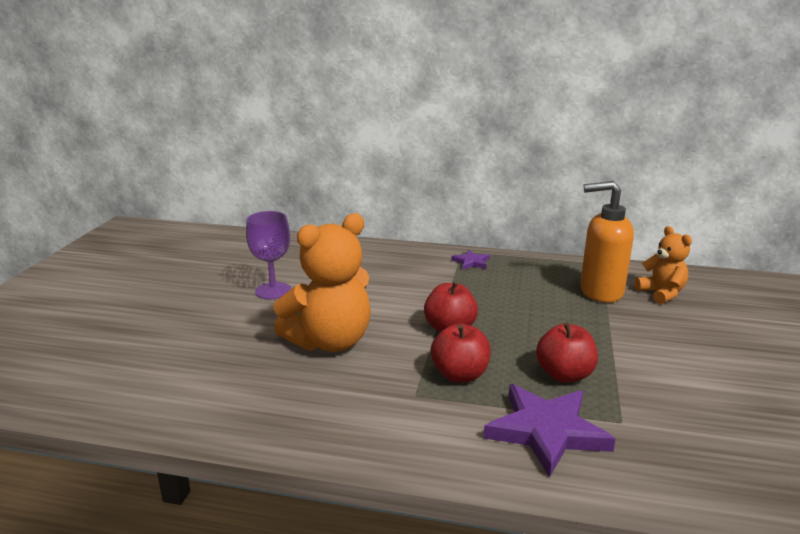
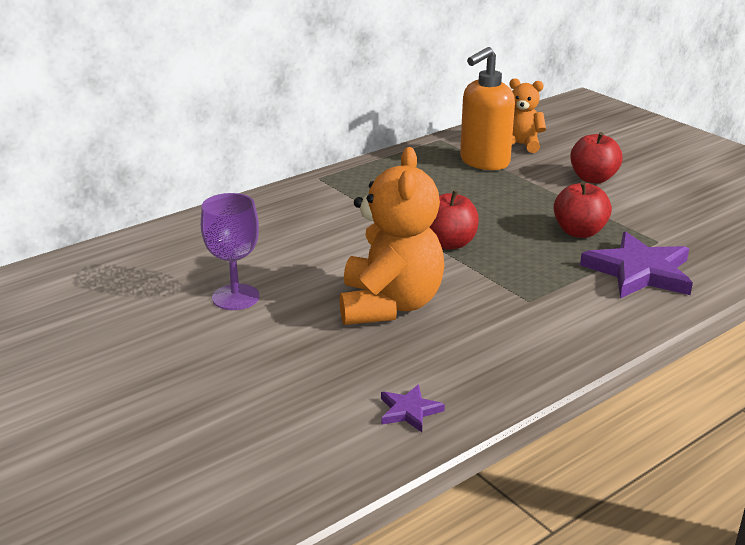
camera: 50 degrees left, 5 degrees up
red apple [431,323,491,382] -> red apple moved to [570,132,623,184]
purple star [451,250,490,270] -> purple star moved to [381,384,445,432]

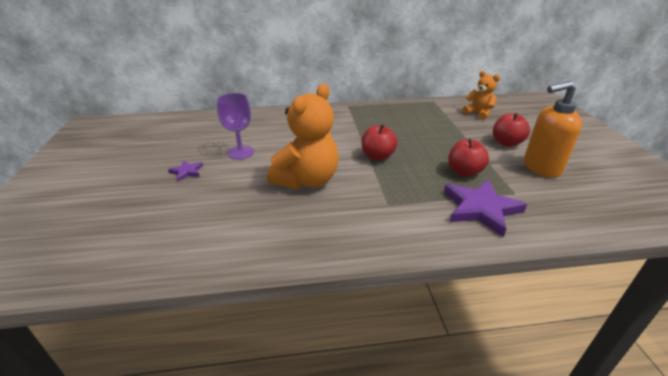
camera: 30 degrees right, 5 degrees up
purple star [381,384,445,432] -> purple star moved to [168,161,203,181]
orange soap dispenser [460,47,515,170] -> orange soap dispenser moved to [524,81,582,178]

